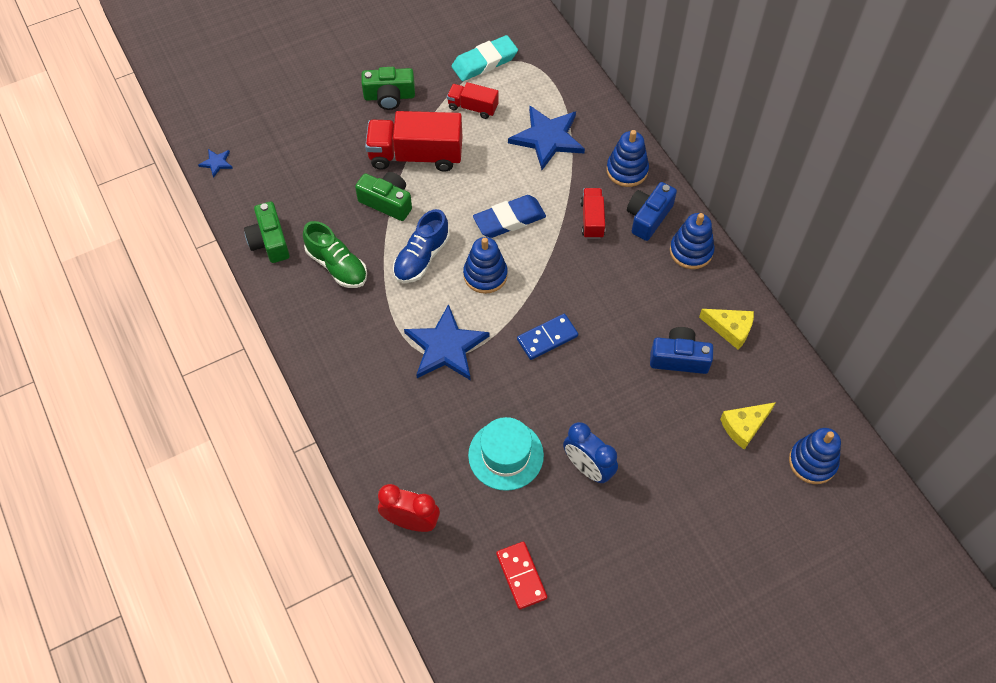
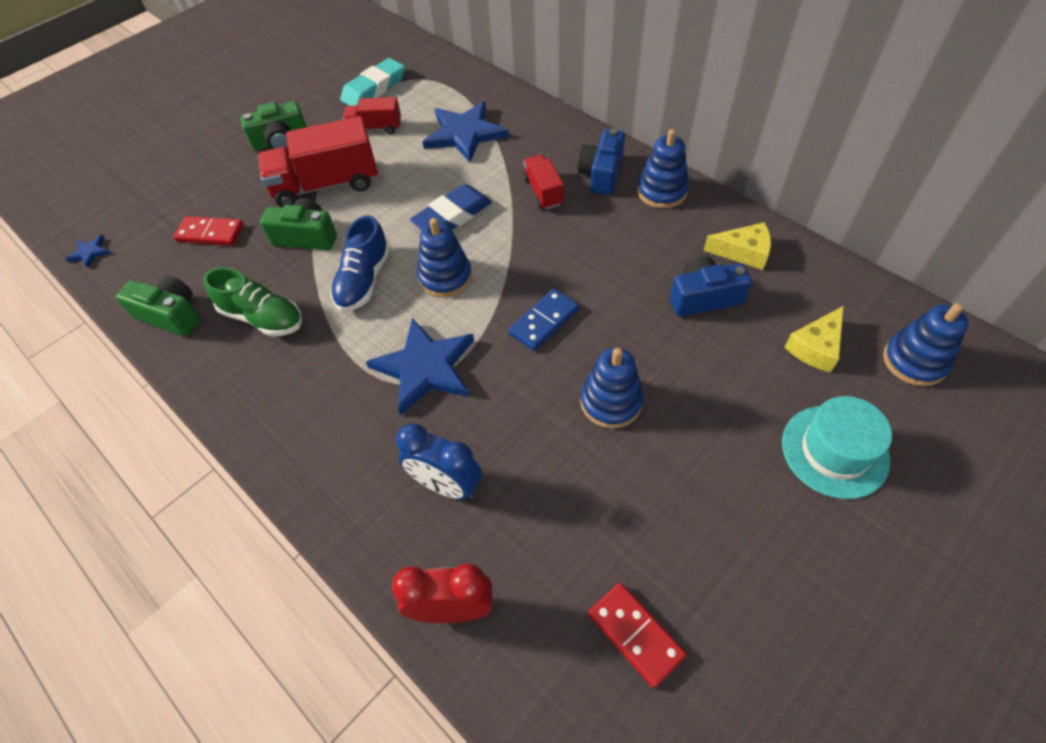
camera: 15 degrees left, 5 degrees down
green camera [244,202,290,263] -> green camera turned 150 degrees clockwise [115,275,200,336]
turquoise hat [468,417,544,491] -> turquoise hat moved to [782,396,892,499]
blue clock [563,422,618,483] -> blue clock moved to [396,423,482,500]
blue stacking toy [606,130,649,187] -> blue stacking toy moved to [580,348,644,429]
none -> red domino [173,216,244,246]

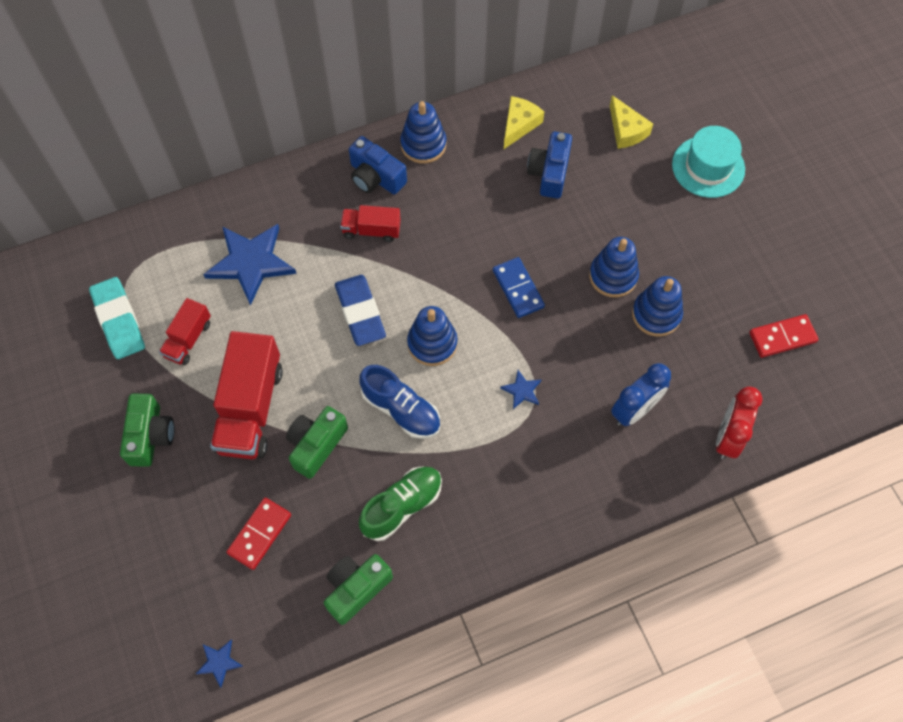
camera: 70 degrees left, 10 degrees up
blue star [366,318,474,416] -> blue star [500,370,542,409], size x0.44
blue stacking toy [883,303,969,386] -> blue stacking toy moved to [632,276,683,337]

